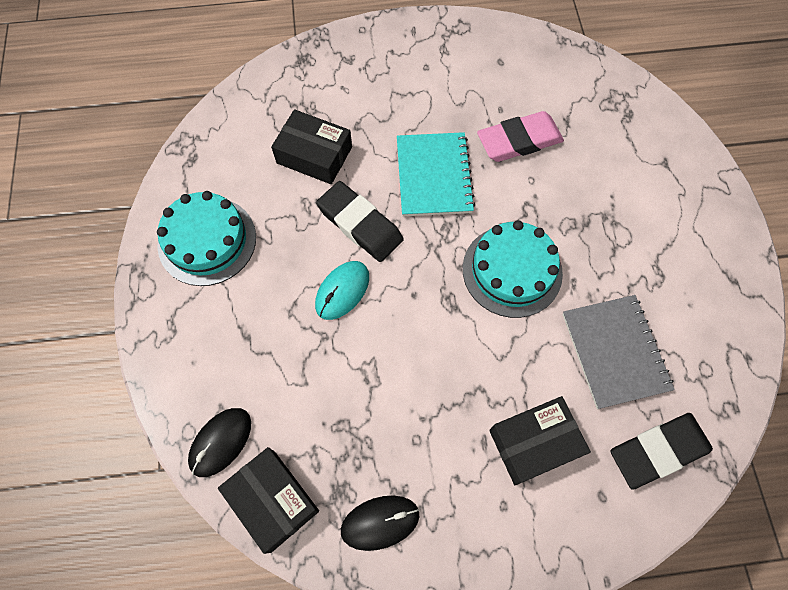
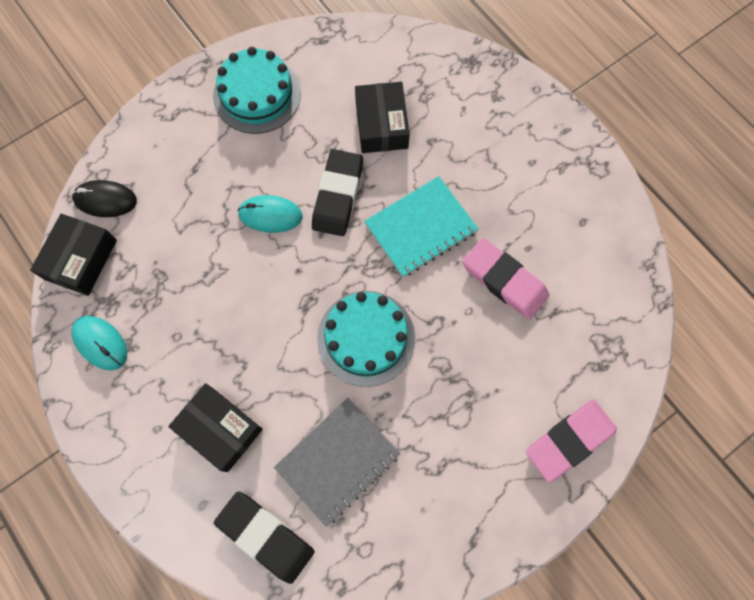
camera: 60 degrees right, 5 degrees up
black mouse [341,495,419,551] -> turquoise mouse [71,316,127,370]
none -> pink eraser [526,400,617,483]

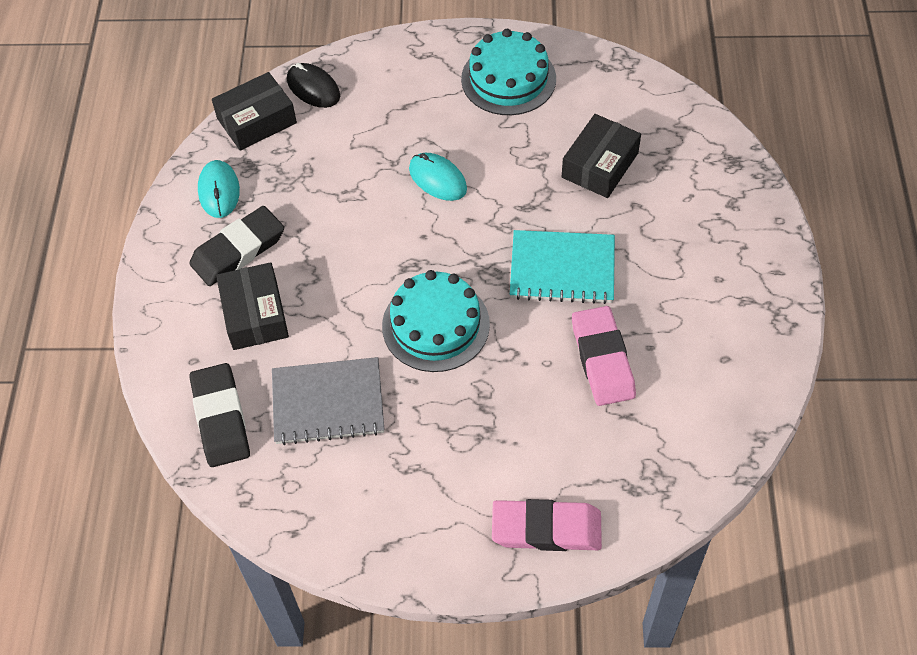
camera: 40 degrees right, 15 degrees down
black eraser [312,149,363,236] -> black eraser moved to [189,206,284,286]

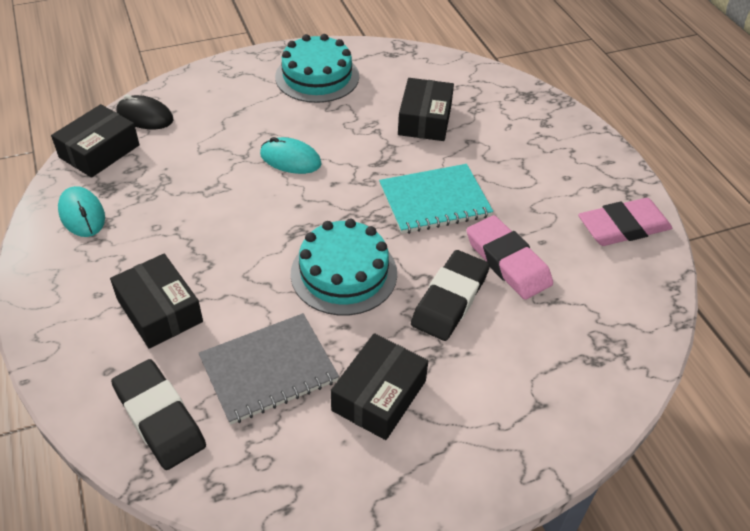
camera: 25 degrees left, 10 degrees down
black eraser [189,206,284,286] -> black eraser moved to [411,250,490,341]
pink eraser [492,499,602,551] -> pink eraser moved to [578,198,672,246]
none -> black box [331,333,428,440]

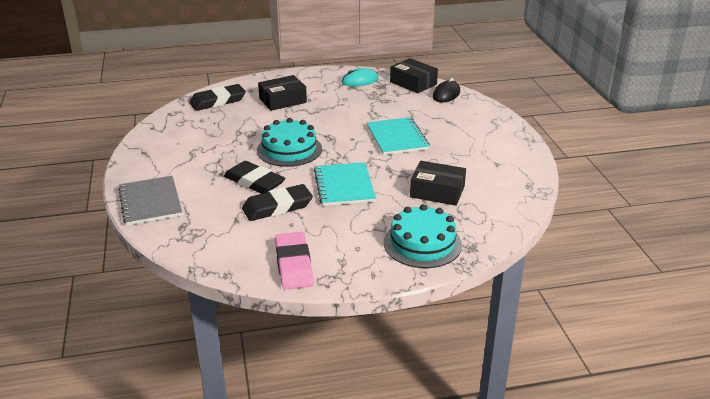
camera: 100 degrees right, 15 degrees down
grey notebook [198,313,339,425] -> grey notebook moved to [118,176,182,226]
turquoise mouse [260,137,322,174] -> turquoise notebook [367,117,430,155]
turquoise cake [275,34,359,103] -> turquoise cake moved to [384,204,462,268]
black box [331,333,428,440] -> none
pink eraser [467,215,553,300] -> black eraser [242,184,313,221]

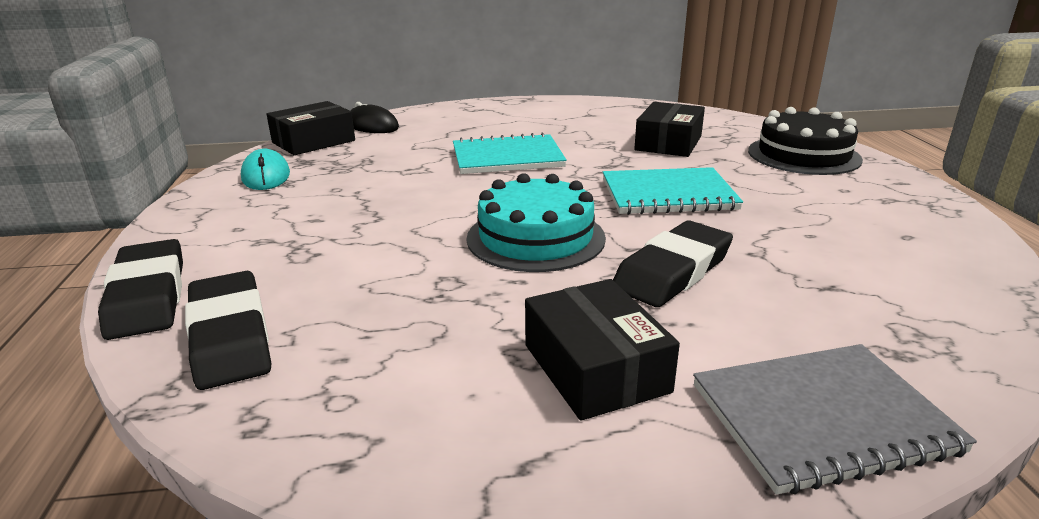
camera: 85 degrees left, 5 degrees down
black eraser [242,184,313,221] -> black eraser moved to [98,239,183,340]
black box [258,75,307,111] -> black box moved to [525,279,680,421]
pink eraser [275,232,314,290] -> none
turquoise cake [384,204,462,268] -> black cake [748,107,863,175]

